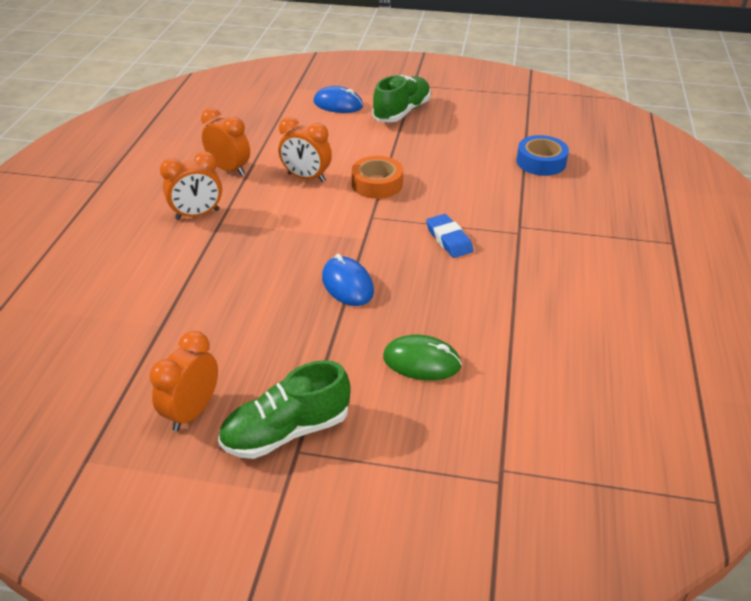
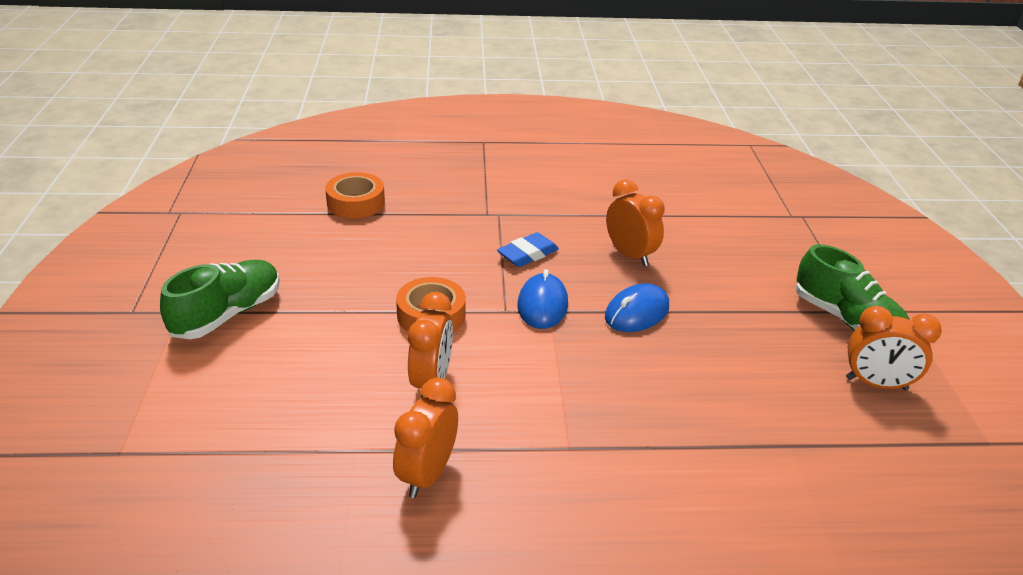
camera: 105 degrees left, 5 degrees down
orange clock [160,152,222,220] -> orange clock moved to [606,180,665,266]
blue mouse [313,86,363,113] -> blue mouse moved to [517,269,568,329]
green shoe [372,75,431,122] -> green shoe turned 105 degrees clockwise [160,260,280,339]
green mouse [383,334,462,381] -> none
blue tape [516,135,569,176] -> orange tape [325,172,385,219]

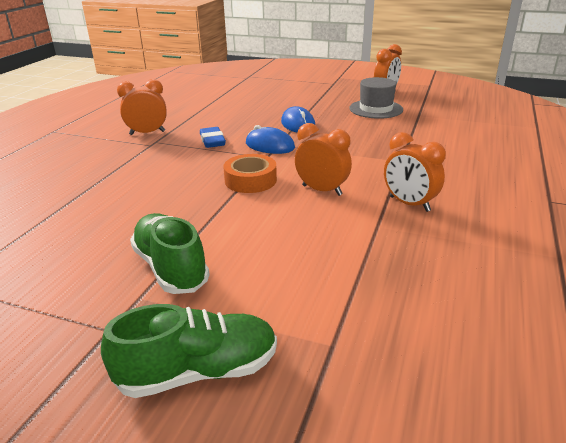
camera: 65 degrees left, 5 degrees down
orange tape [325,172,385,219] -> none
orange clock [606,180,665,266] -> orange clock moved to [117,79,167,135]
green shoe [795,244,910,331] -> green shoe moved to [101,304,277,398]
none -> grey hat [349,77,403,119]

